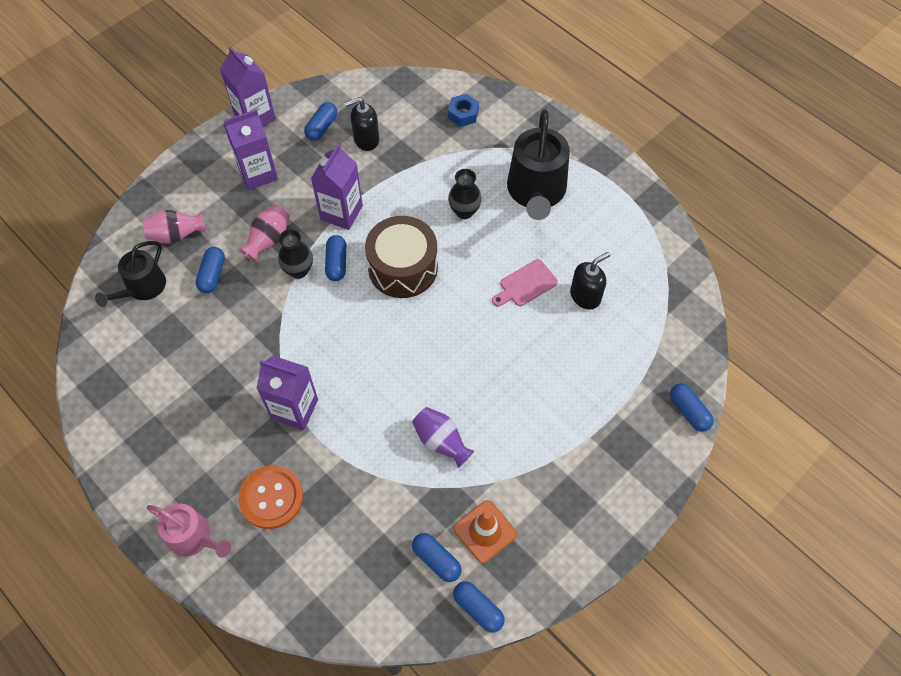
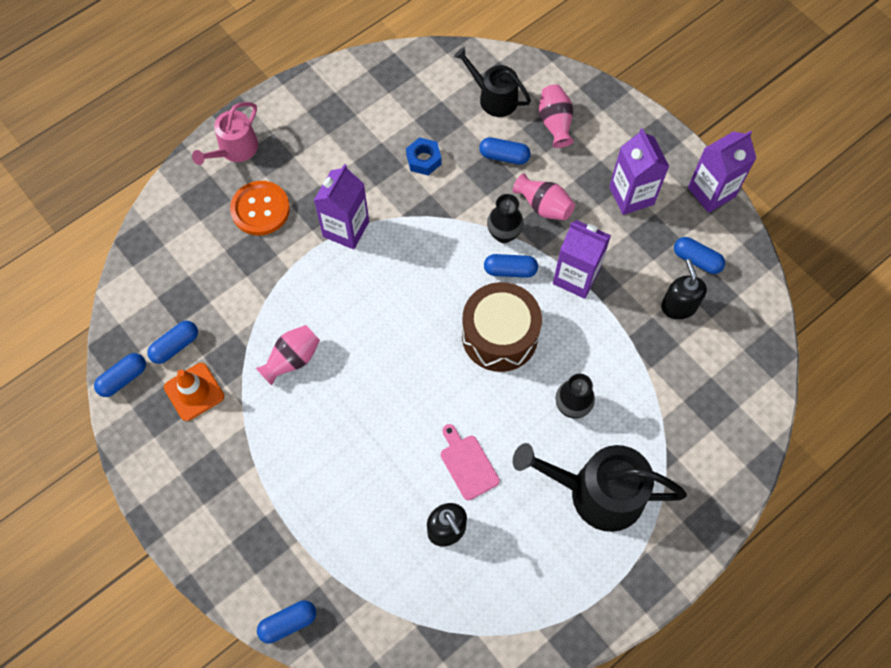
camera: 95 degrees right, 5 degrees up
purple vase [412,407,474,468] -> pink vase [256,325,320,385]
blue nut [448,94,479,127] -> blue nut moved to [406,137,442,175]

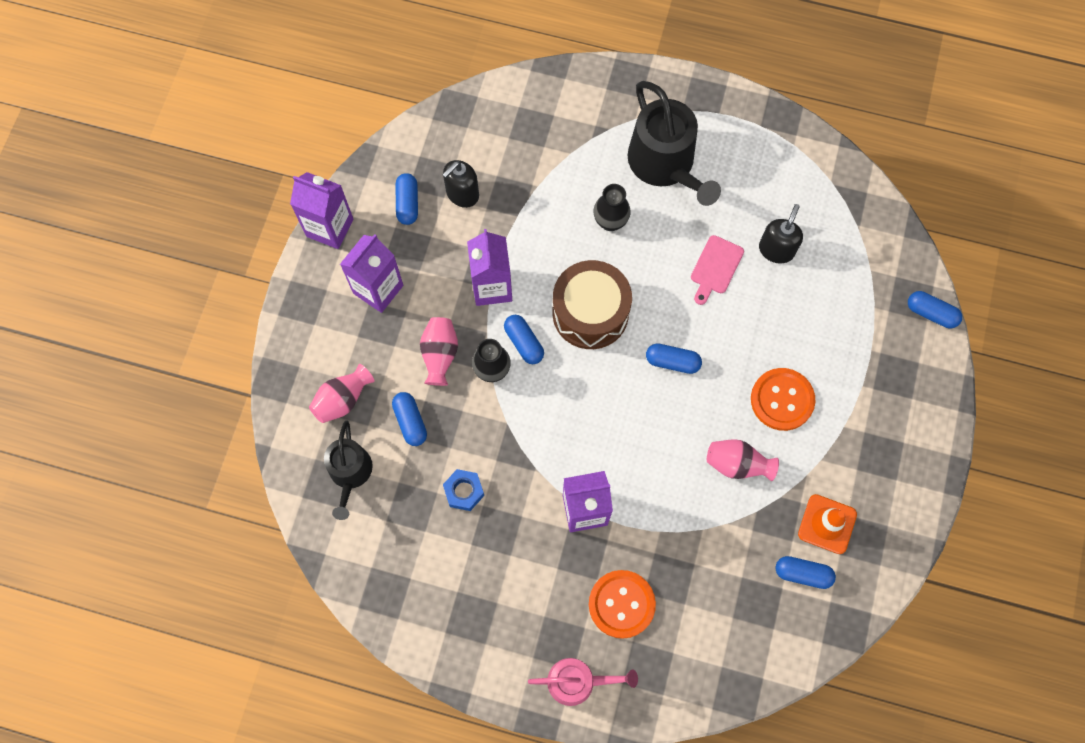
camera: 125 degrees left, 5 degrees up
blue capsule [94,353,146,397] -> blue capsule moved to [646,343,702,374]
none -> orange button [751,368,815,431]

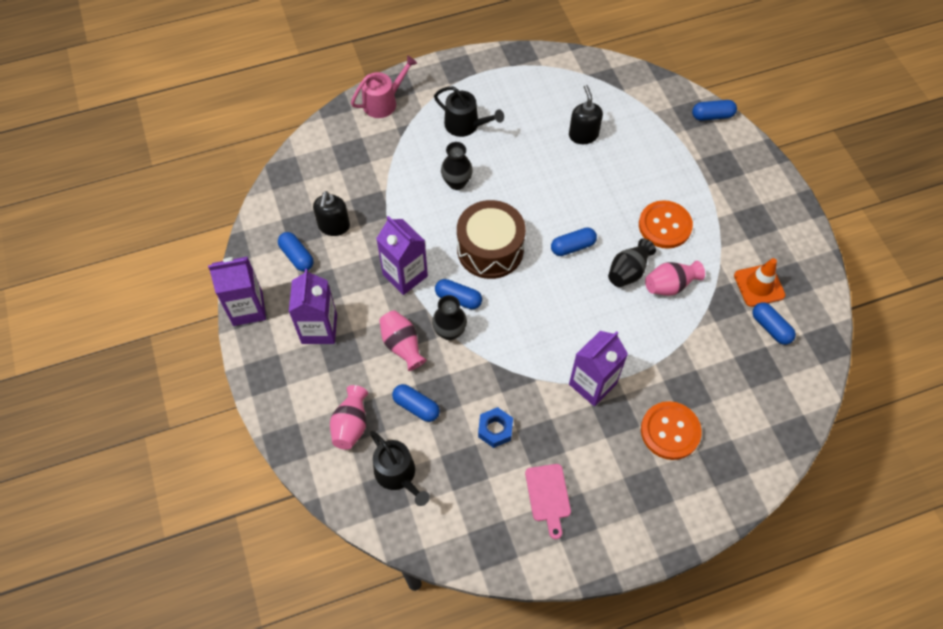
camera: 35 degrees left, 10 degrees down
pink watering can [528,658,638,706] -> pink watering can moved to [351,55,417,118]
black watering can [628,81,721,206] -> black watering can [434,86,504,137], size x0.61
pink cutting board [691,235,744,305] -> pink cutting board moved to [525,464,571,539]
blue capsule [775,556,836,589] -> blue capsule turned 75 degrees clockwise [752,303,796,345]
none -> black vase [608,238,656,287]

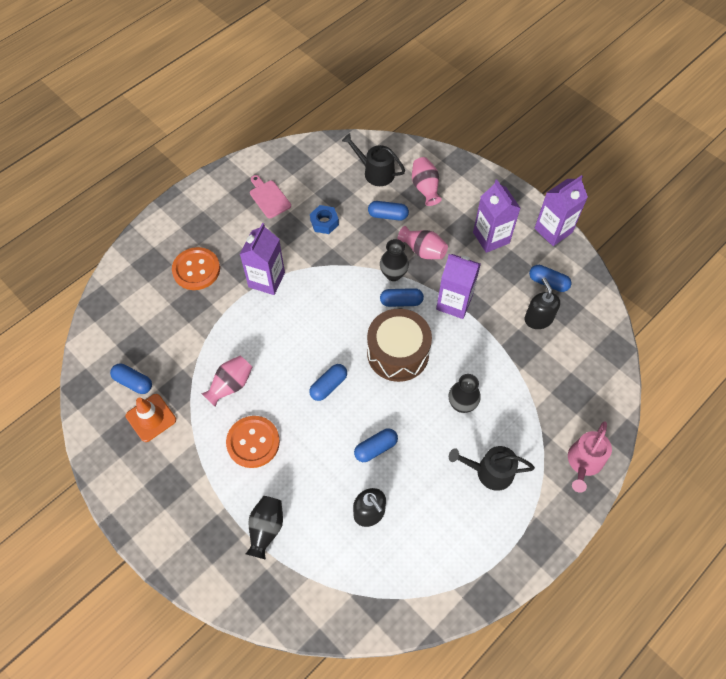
camera: 155 degrees right, 0 degrees up
black vase [608,238,656,287] -> black vase moved to [245,496,283,560]
blue capsule [692,100,737,121] -> blue capsule moved to [354,428,398,462]

